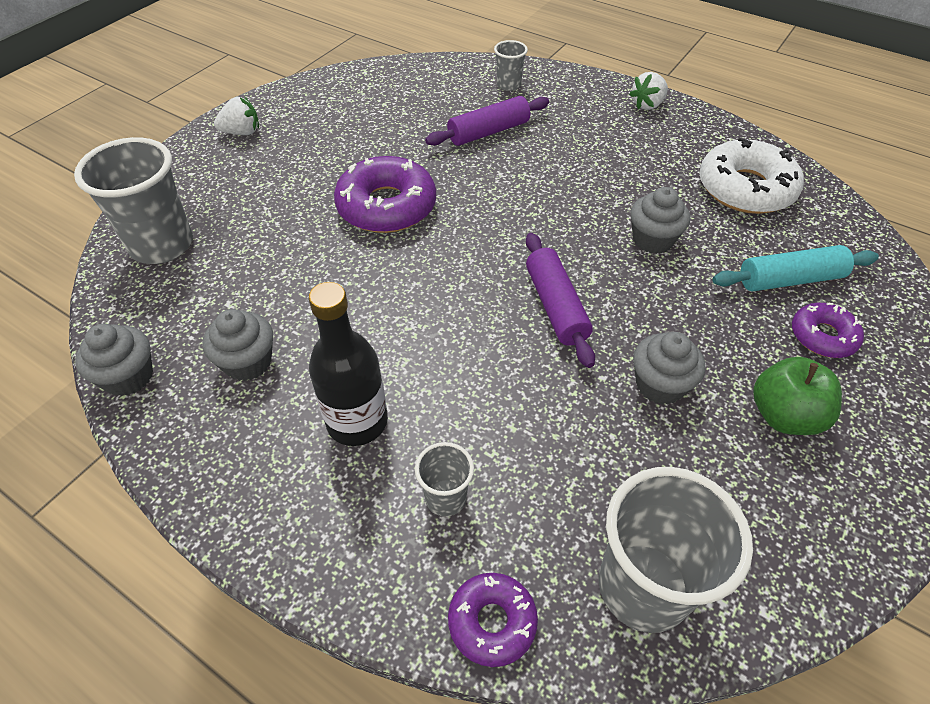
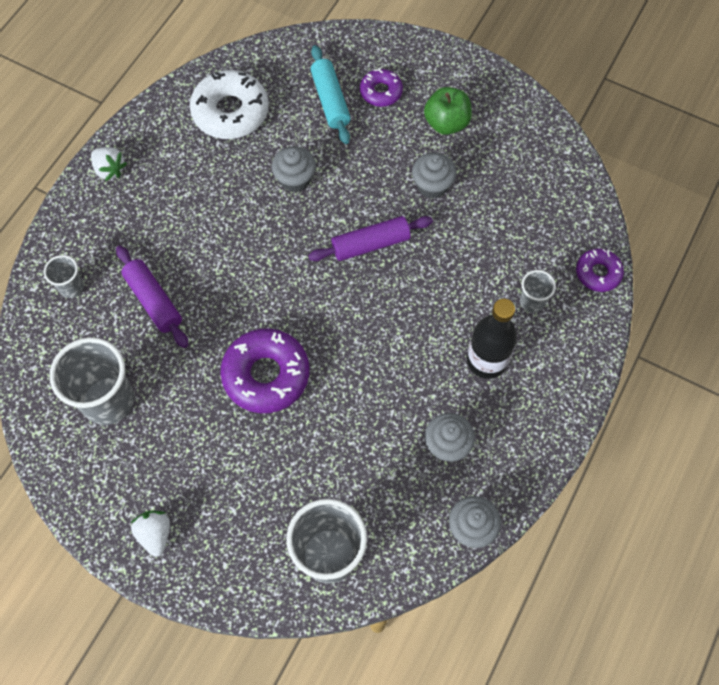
camera: 95 degrees left, 15 degrees up
grey cup [598,467,753,633] -> grey cup moved to [50,337,134,425]

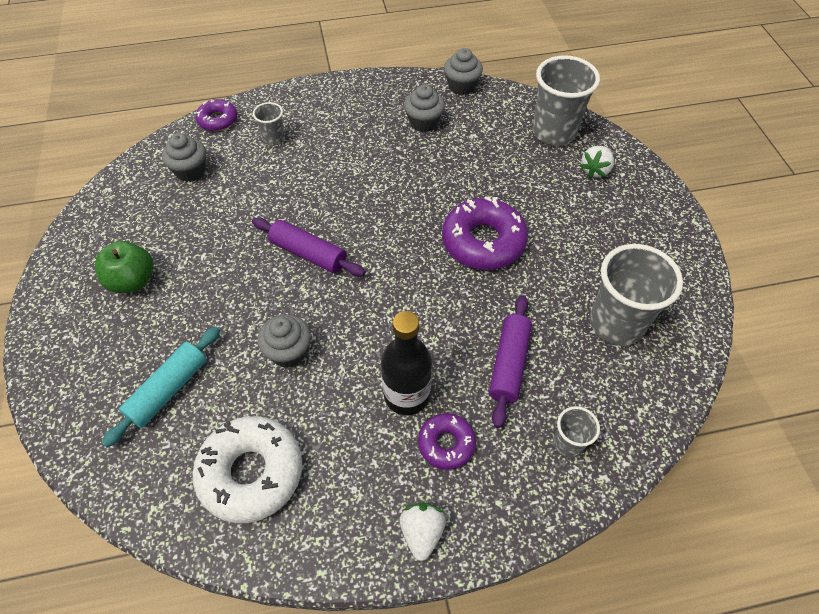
camera: 130 degrees left, 10 degrees down
white strawberry [131,511,170,557] -> white strawberry moved to [580,146,614,178]
purple donut [360,68,403,107] -> purple donut moved to [418,413,476,470]
grey cupcake [412,152,457,199] -> grey cupcake moved to [162,133,206,182]
black bottle [467,299,517,379] -> black bottle moved to [381,311,432,415]

